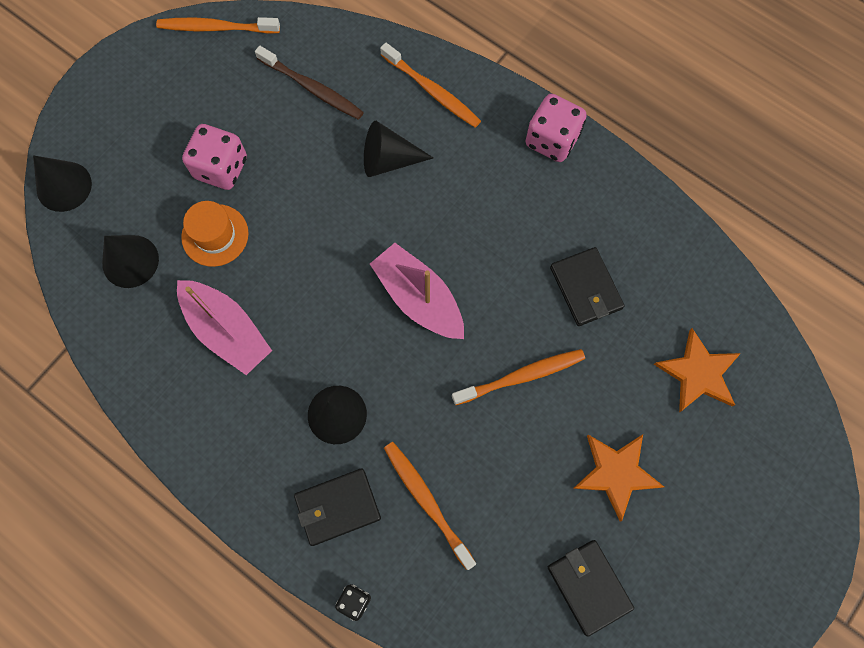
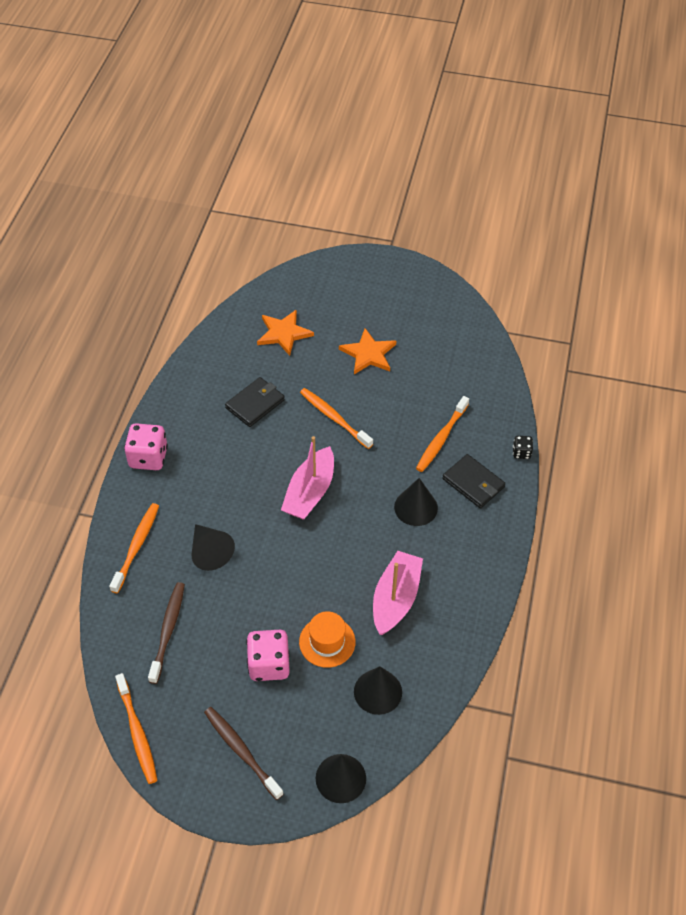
camera: 115 degrees left, 20 degrees down
black wallet [548,540,634,637] -> none
none -> brown toothbrush [204,707,284,800]

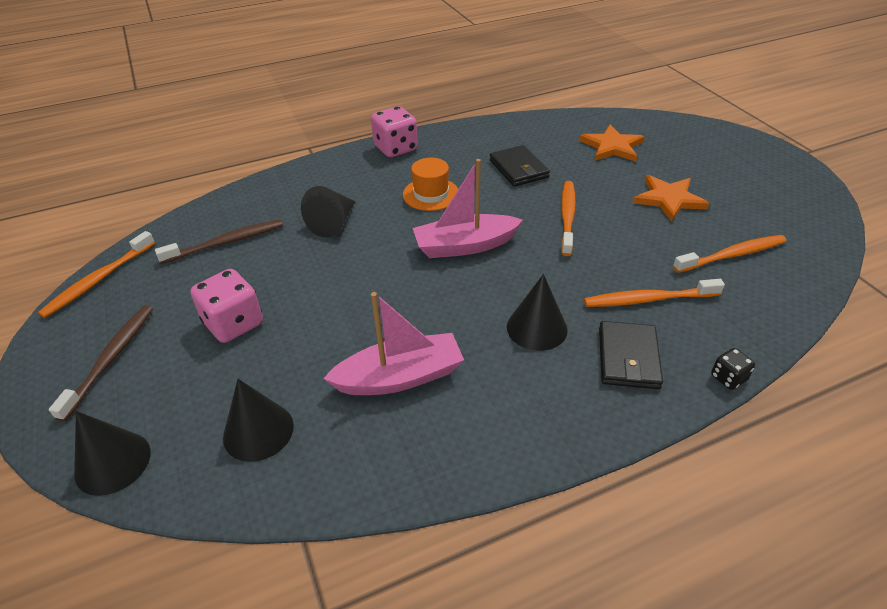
camera: 55 degrees right, 10 degrees down
orange toothbrush [109,503,159,593] -> orange toothbrush moved to [673,235,787,273]
black wallet [225,377,285,427] -> black wallet turned 60 degrees clockwise [490,145,550,187]
orange hat [299,611,356,668] -> orange hat moved to [403,158,458,211]

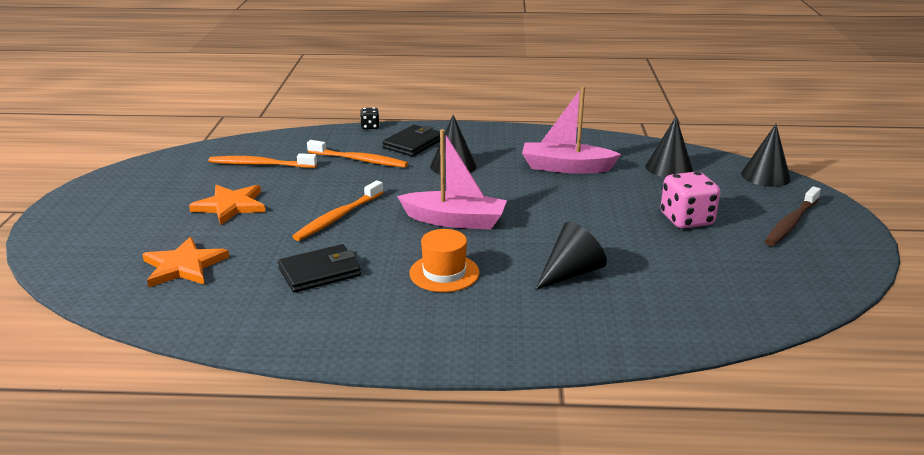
camera: 155 degrees left, 15 degrees down
orange toothbrush [38,231,155,318] -> none
brown toothbrush [155,219,283,264] -> none
pink dice [371,106,418,157] -> none
black wallet [490,145,550,187] -> black wallet turned 60 degrees clockwise [278,244,361,293]

